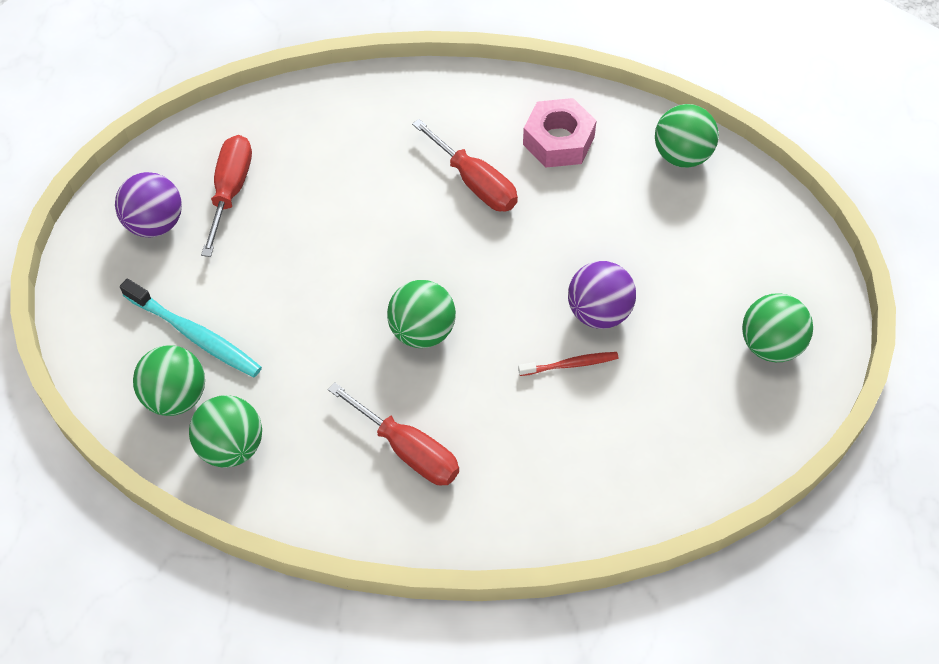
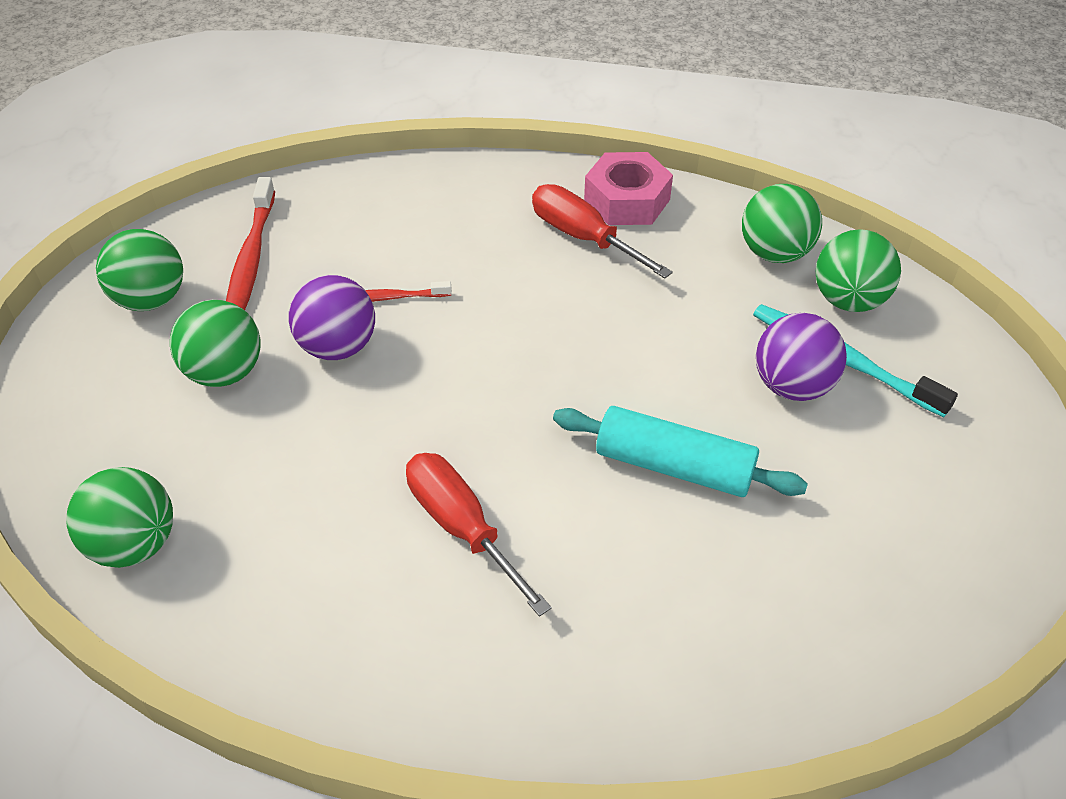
camera: 175 degrees left, 10 degrees down
purple ball [115,172,182,237] -> purple ball moved to [756,313,847,401]
red screwdriver [201,135,252,257] -> none
green ball [387,280,456,348] -> green ball moved to [170,300,260,387]
pink nut [523,98,596,168] -> pink nut moved to [584,152,673,225]
none -> red toothbrush [226,177,275,310]
none -> turquoise rolling pin [553,406,808,497]

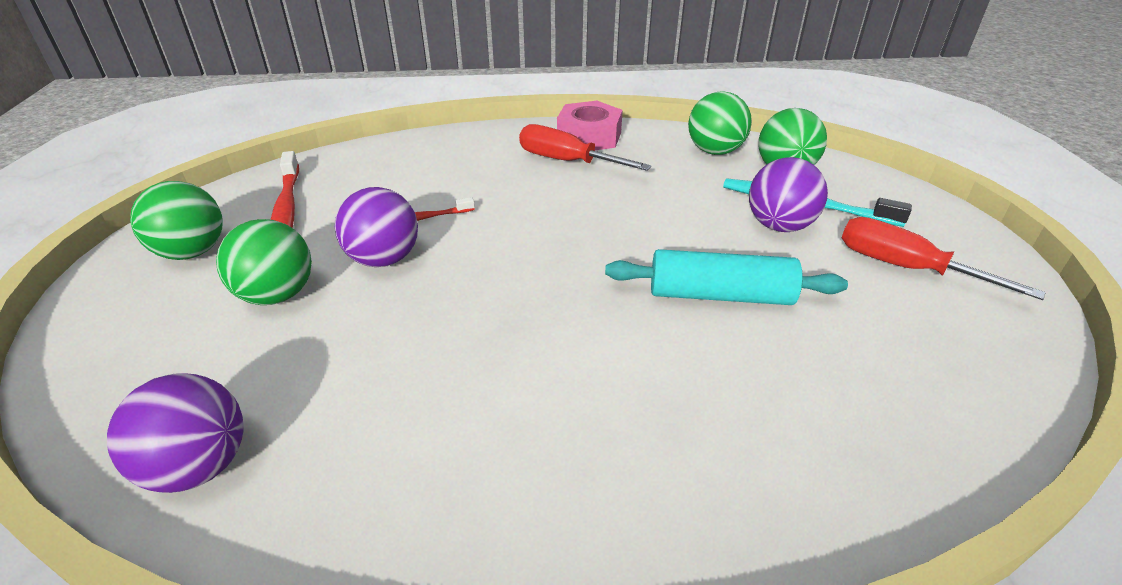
camera: 15 degrees left, 10 degrees down
green ball [66,467,173,568] -> purple ball [107,373,244,493]
red screwdriver [406,453,552,617] -> red screwdriver moved to [842,217,1046,300]

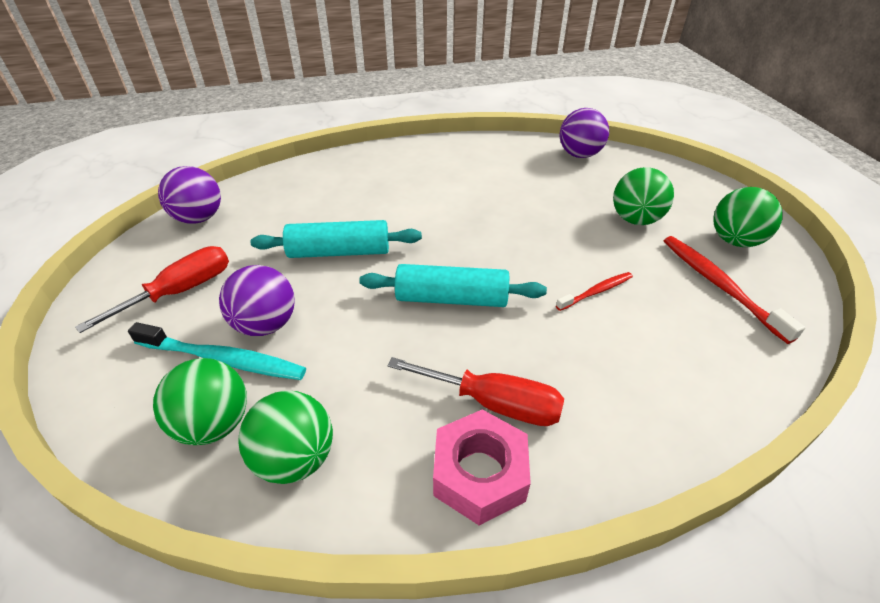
camera: 170 degrees right, 5 degrees up
purple ball [335,187,418,267] -> purple ball moved to [158,166,221,224]
red screwdriver [842,217,1046,300] -> red screwdriver turned 75 degrees counterclockwise [75,246,229,333]
none -> turquoise rolling pin [359,264,547,307]

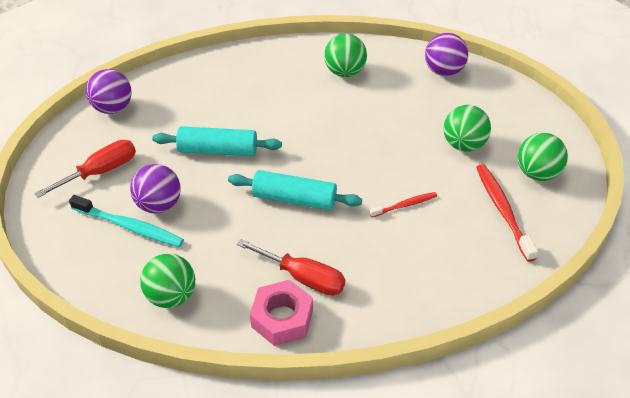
camera: 10 degrees right, 5 degrees up
green ball [153,358,247,445] -> green ball moved to [324,34,367,77]

